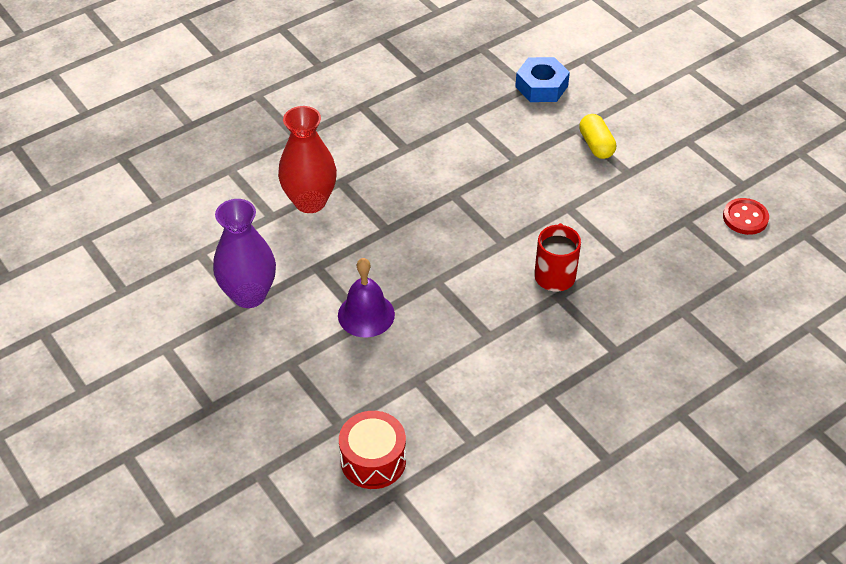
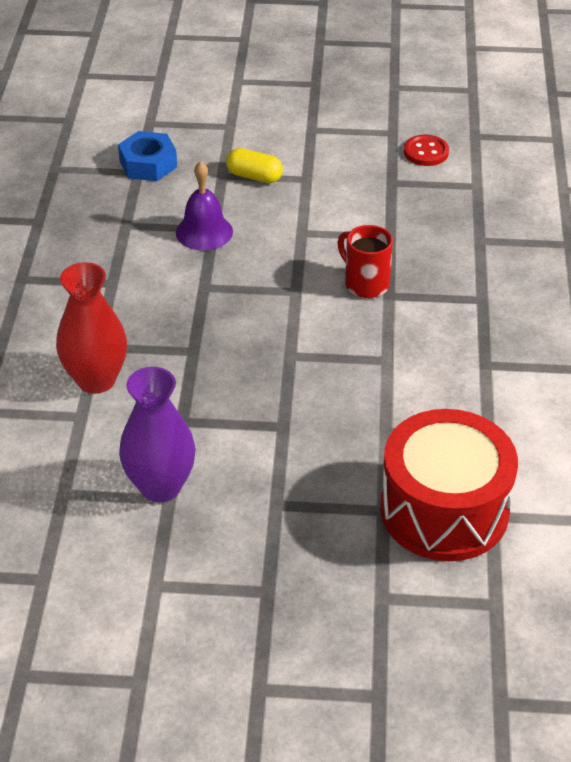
camera: 50 degrees left, 5 degrees down
purple bell [338,258,395,338] -> purple bell moved to [176,161,233,251]
red drum [339,411,406,489] -> red drum [380,409,518,561], size x1.76

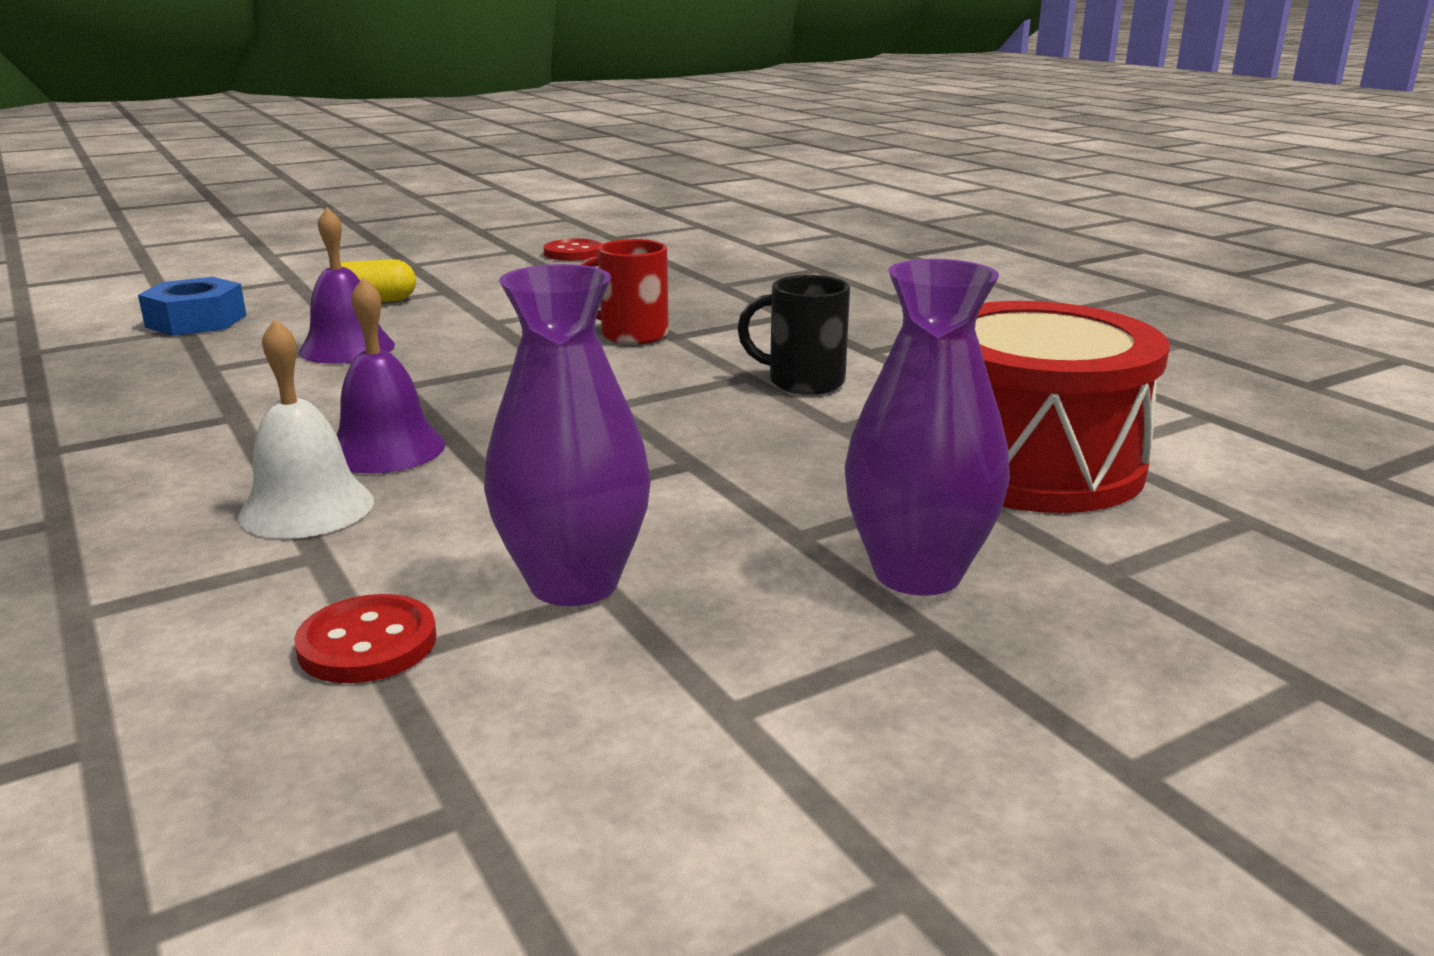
camera: 35 degrees left, 20 degrees down
red vase [56,262,127,394] -> white bell [238,319,374,539]
none -> red button [294,594,437,683]
none -> purple bell [337,277,445,474]
none -> black mug [737,275,850,395]
none -> purple vase [845,259,1010,596]

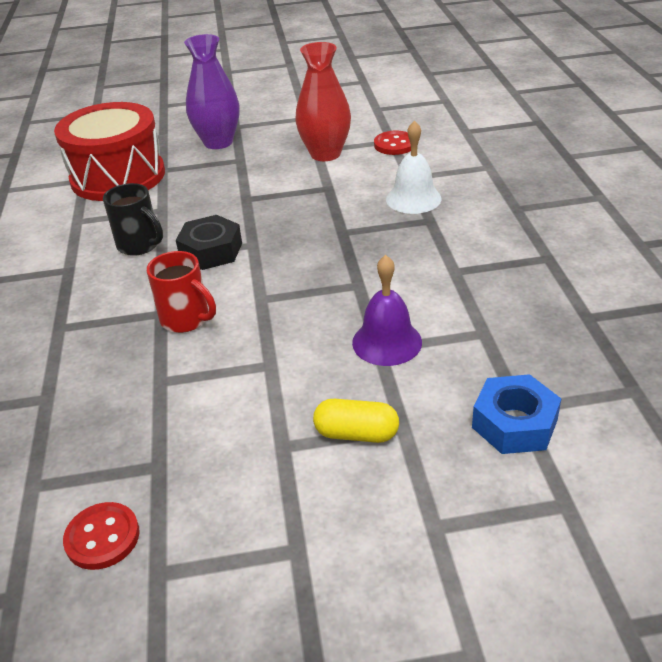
camera: 155 degrees left, 15 degrees up
purple bell [337,277,445,474] -> none
purple vase [484,264,651,606] -> red vase [295,42,351,161]
none -> black nut [176,215,242,270]

